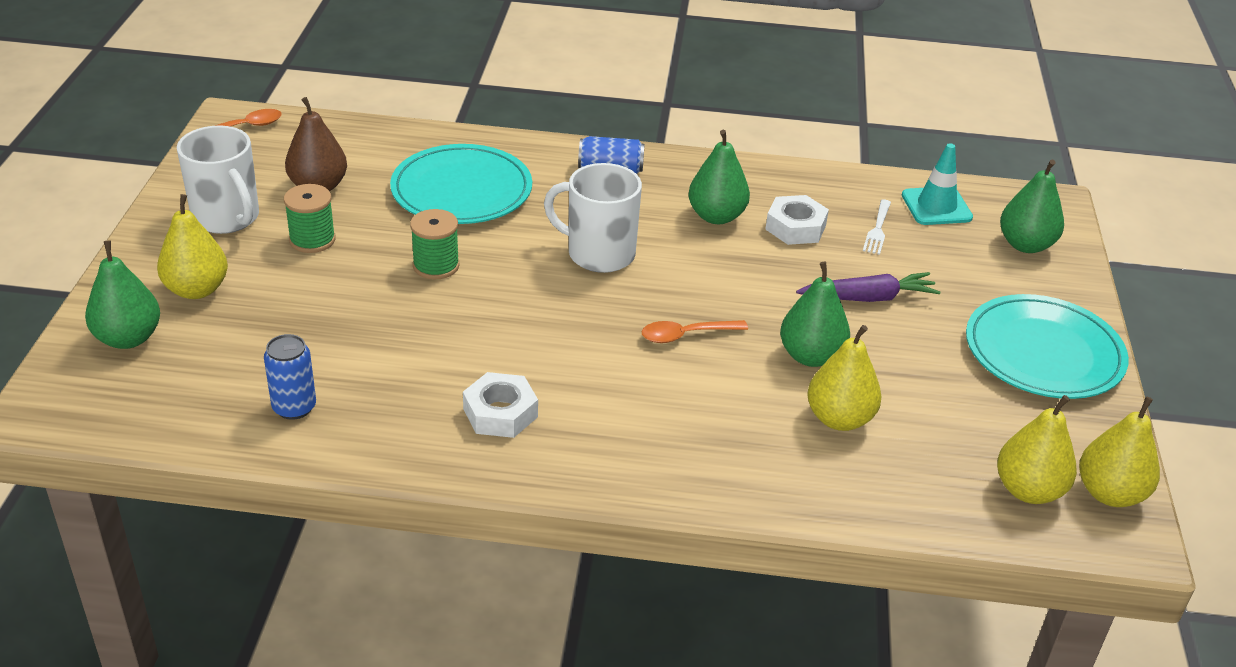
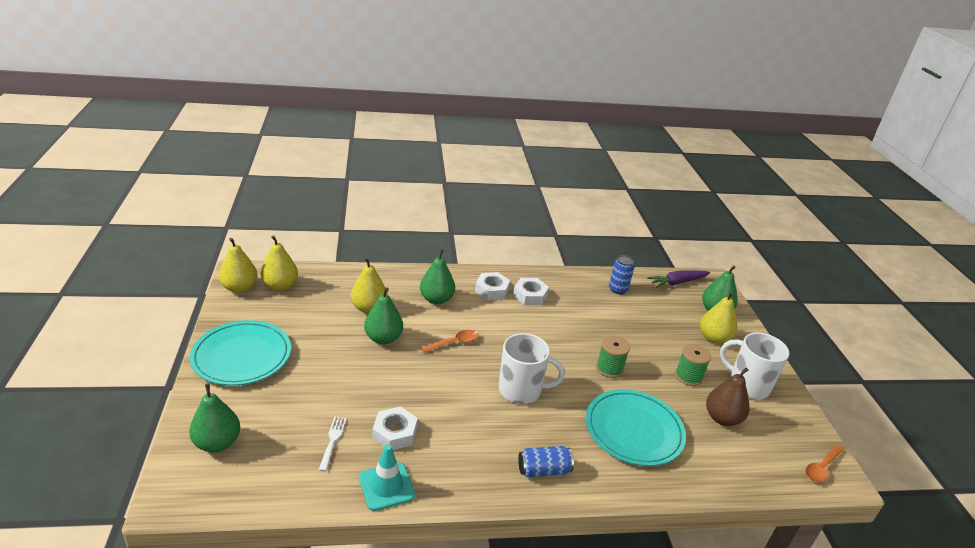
camera: 165 degrees right, 5 degrees down
green pear [688,130,750,224] -> green pear moved to [420,249,455,305]
purple carrot [796,272,941,302] -> purple carrot moved to [647,270,710,288]
turquoise traffic cone [902,143,973,225] -> turquoise traffic cone moved to [359,444,416,511]
none -> white nut [475,272,510,300]

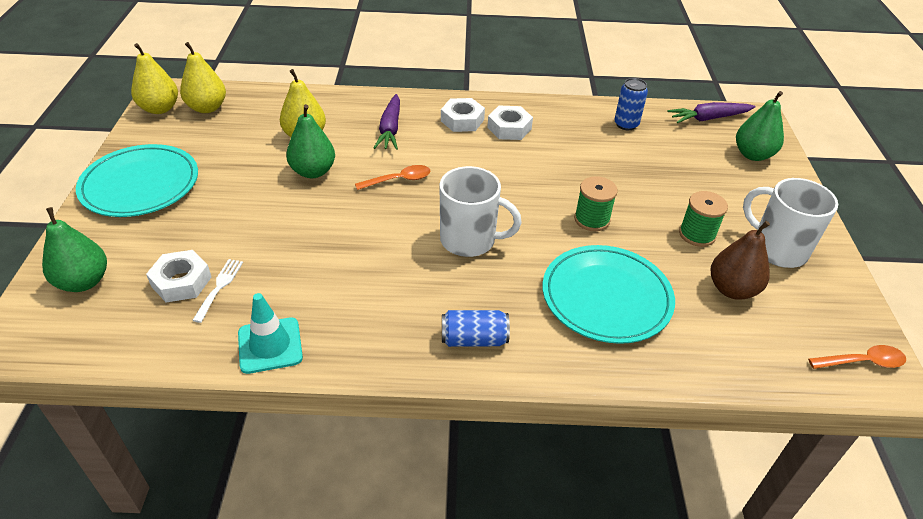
camera: 10 degrees right, 10 degrees up
white nut [372,406,418,450] -> white nut moved to [146,250,212,303]
green pear [420,249,455,305] -> purple carrot [374,94,400,150]
yellow pear [700,292,737,344] -> none
orange spoon [805,444,844,482] -> orange spoon turned 150 degrees counterclockwise [808,345,906,369]

